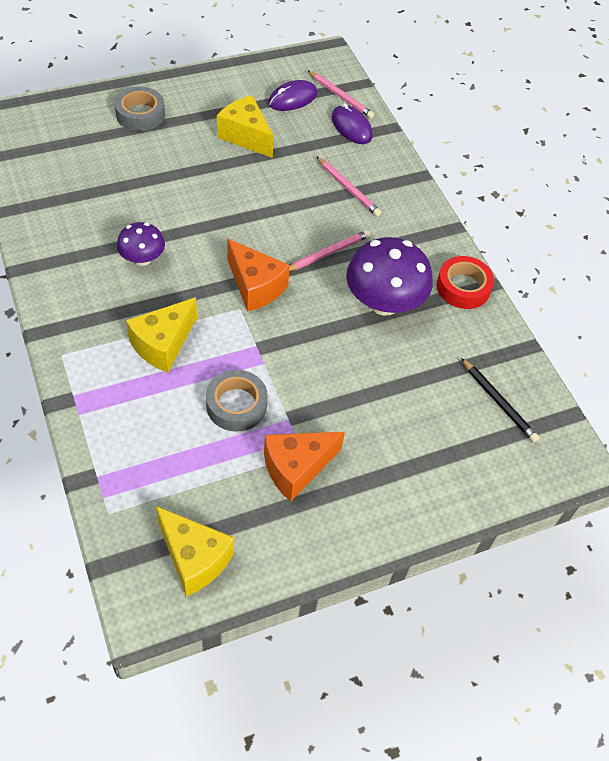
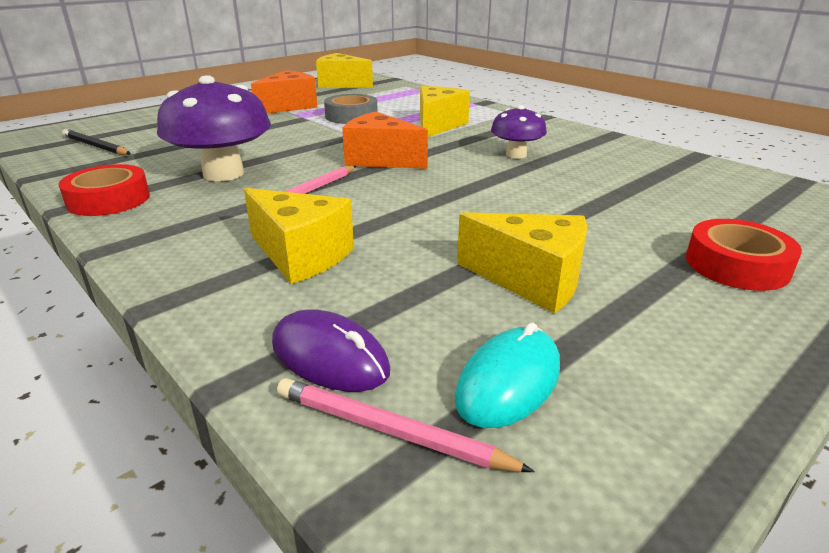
camera: 165 degrees right, 25 degrees down
grey tape [114,87,165,131] -> red tape [686,219,802,291]
purple mouse [268,80,317,111] -> turquoise mouse [455,322,560,428]
pink pencil [316,156,381,217] -> yellow cheese [244,188,354,284]

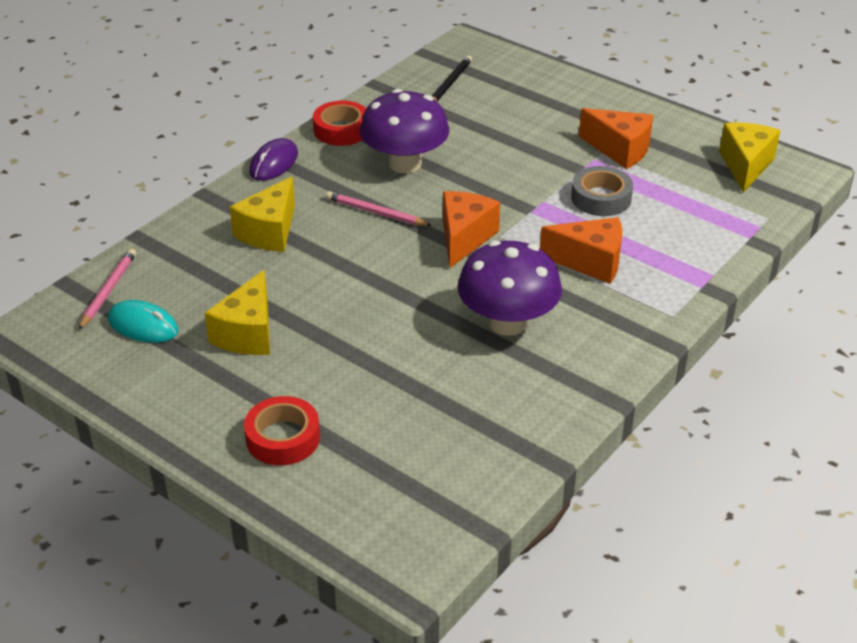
camera: 80 degrees right, 10 degrees up
purple mouse [272,309,390,392] -> purple mouse moved to [249,138,298,181]
yellow cheese [420,86,470,137] -> orange cheese [540,217,622,284]
purple mushroom [491,105,547,159] -> purple mushroom [457,240,562,336], size x1.77

